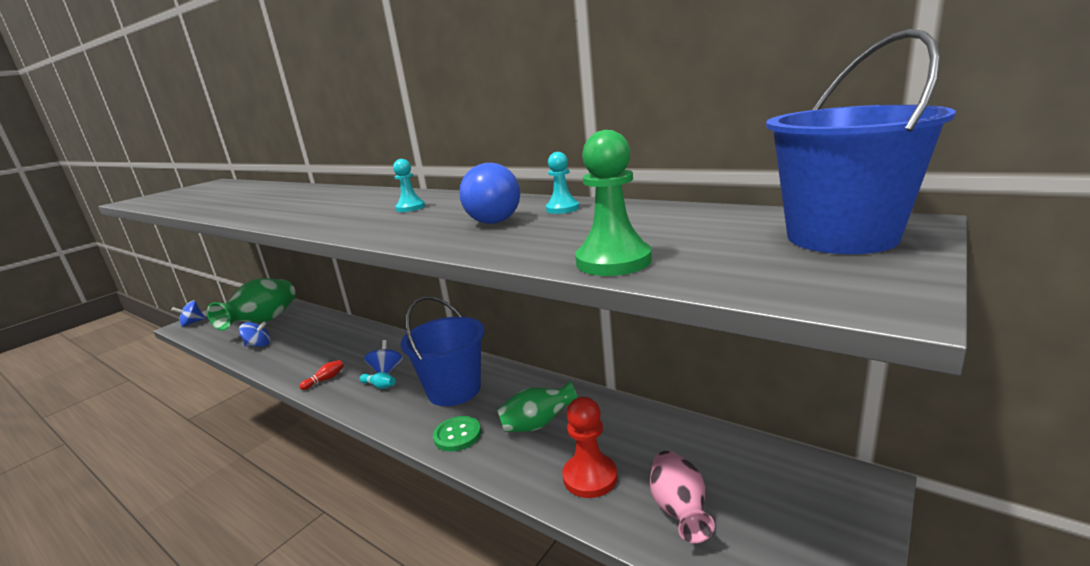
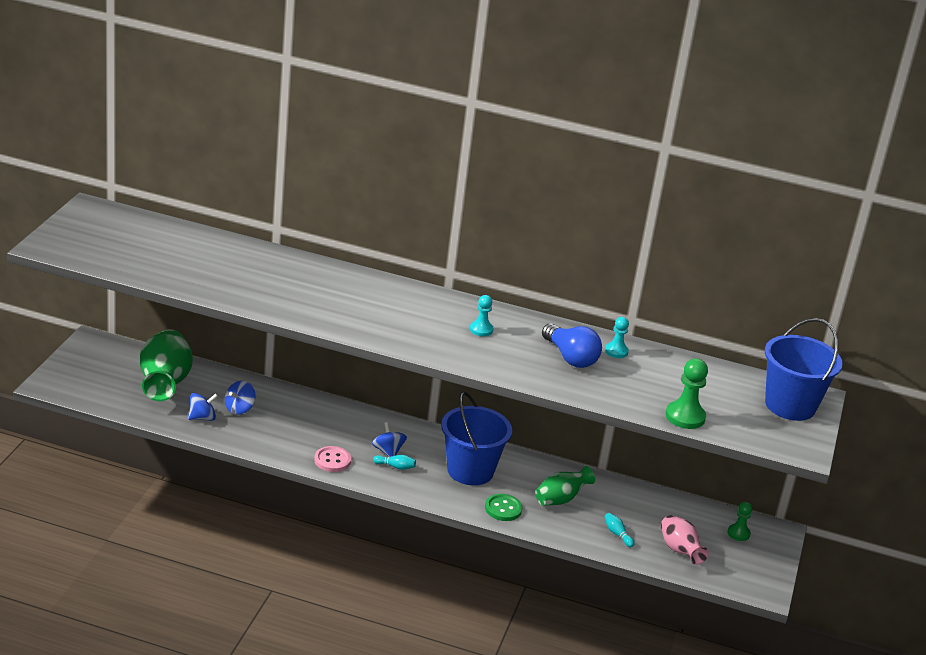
camera: 25 degrees left, 10 degrees up
blue spinning top [171,300,205,327] -> blue spinning top moved to [225,381,255,415]
red bowling pin [299,360,344,390] -> pink button [314,446,351,472]
red pawn [562,397,618,498] -> turquoise bowling pin [605,513,634,548]
none -> green pawn [727,502,752,541]

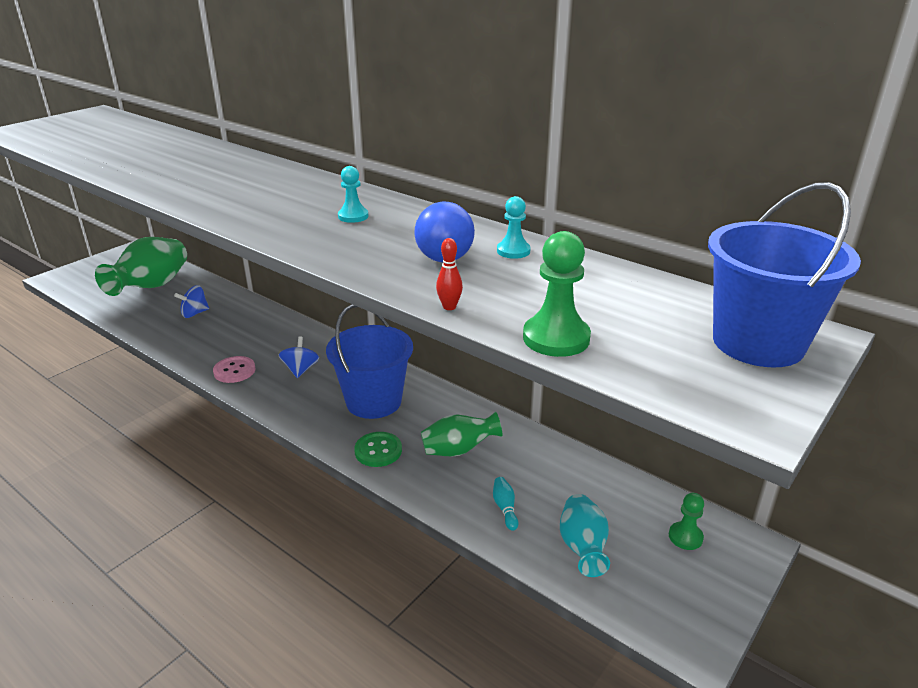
camera: 25 degrees right, 0 degrees up
blue spinning top [188,393,218,421] -> none
turquoise bowling pin [373,455,416,470] -> none
pink vase [661,515,709,565] -> turquoise vase [560,494,610,577]
none -> red bowling pin [436,238,463,310]

